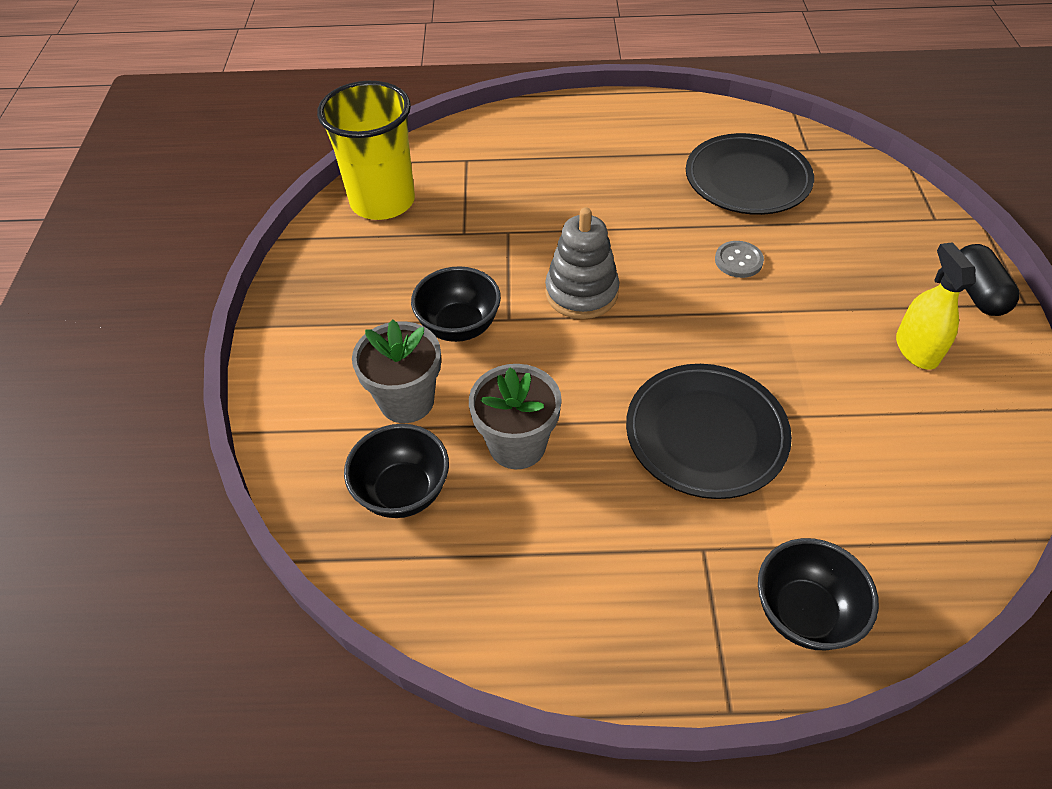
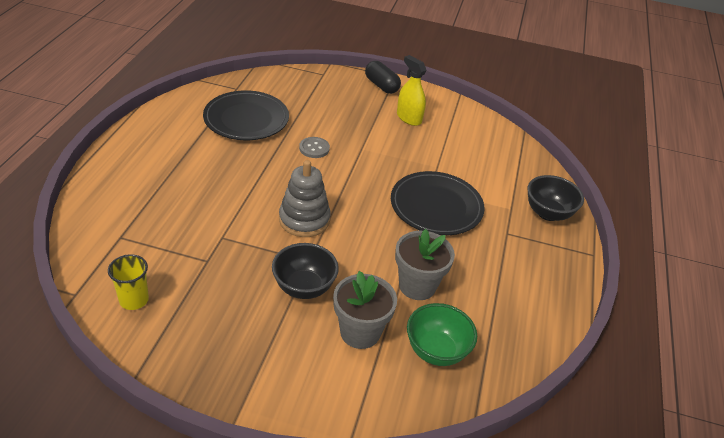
camera: 80 degrees left, 10 degrees down
yellow cup [317,81,415,220] -> yellow cup [108,254,149,310], size x0.49
black bowl [344,424,449,518] -> green bowl [407,303,477,366]
yellow spray bottle [896,242,976,370] -> yellow spray bottle turned 45 degrees clockwise [397,55,427,126]
black capsule [960,244,1019,316] -> black capsule turned 45 degrees clockwise [365,61,401,94]

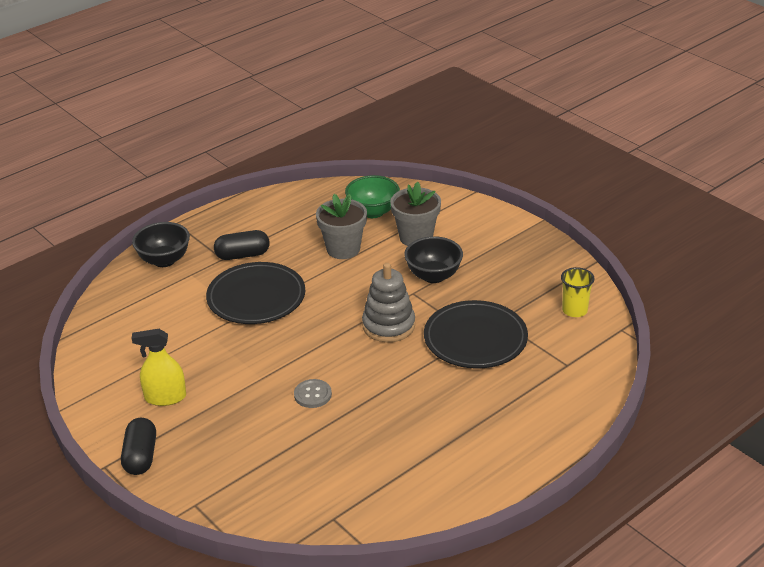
camera: 140 degrees left, 5 degrees down
black plate [203,90,289,140] -> black plate moved to [424,300,528,369]
yellow spray bottle [397,55,427,126] -> yellow spray bottle turned 90 degrees clockwise [132,329,186,406]
none -> black capsule [214,230,270,260]

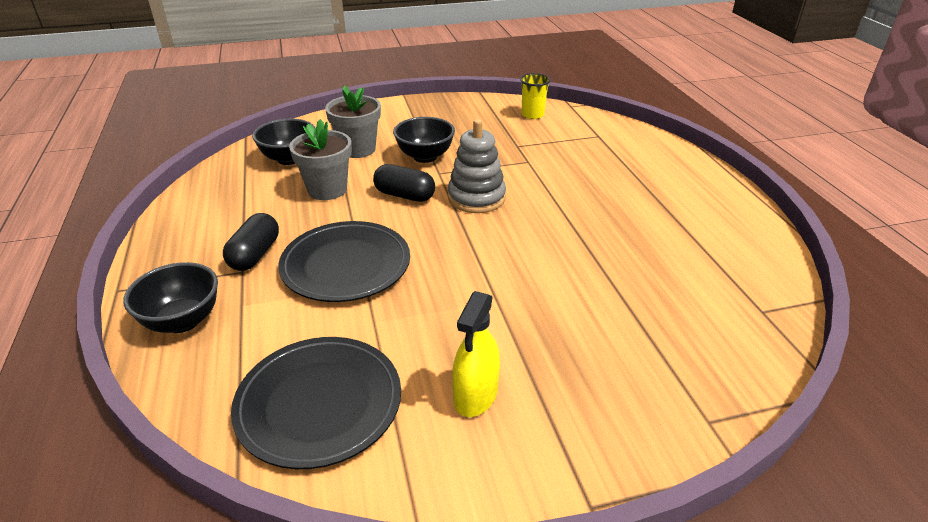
camera: 65 degrees left, 0 degrees up
black capsule [121,418,156,475] -> black capsule moved to [373,164,435,202]
grey button [294,379,332,408] -> none
green bowl [345,175,400,218] -> black bowl [252,119,316,165]
black plate [424,300,528,369] -> black plate moved to [231,337,401,469]

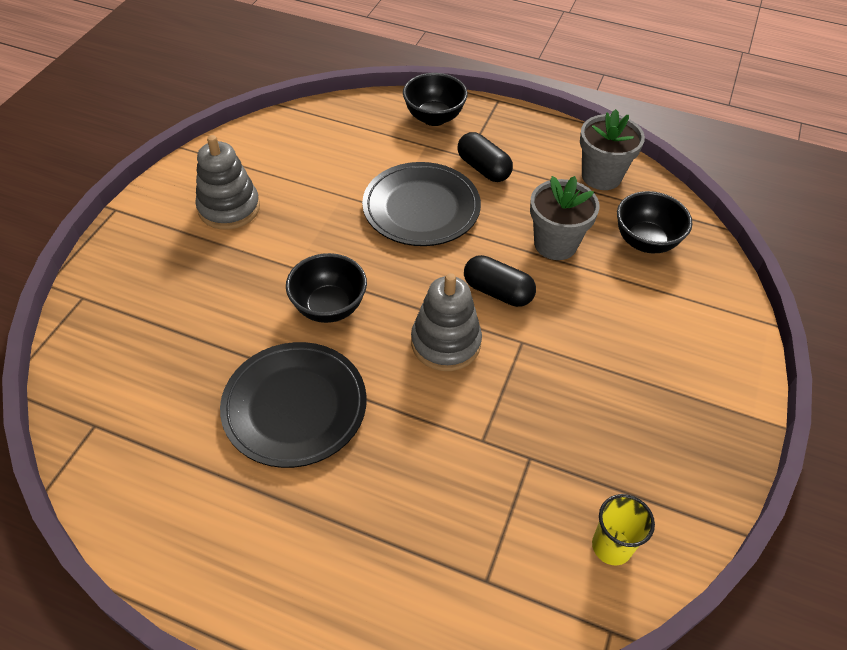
camera: 125 degrees right, 15 degrees up
black plate [231,337,401,469] -> black plate moved to [220,342,367,468]
grey flower pot [325,85,381,158] -> grey flower pot moved to [580,109,645,190]
black capsule [373,164,435,202] -> black capsule turned 60 degrees clockwise [464,255,536,307]
black bowl [393,117,455,163] -> black bowl moved to [286,253,367,323]
yellow spray bottle [452,291,500,417] -> grey stacking toy [195,135,260,230]

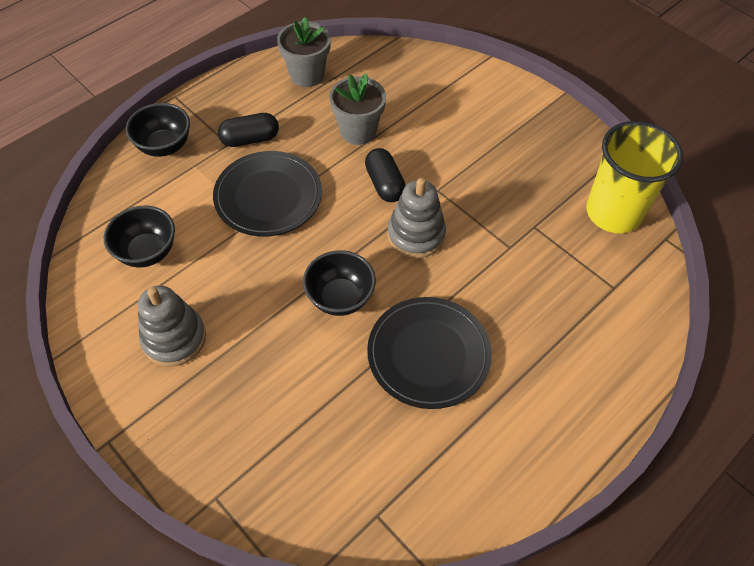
camera: 65 degrees left, 5 degrees up
black capsule [464,255,536,307] -> black capsule turned 75 degrees counterclockwise [365,148,406,202]
yellow cup [592,494,655,565] -> yellow cup [586,121,683,233], size x2.05
black bowl [617,191,692,253] -> black bowl moved to [104,206,175,267]

